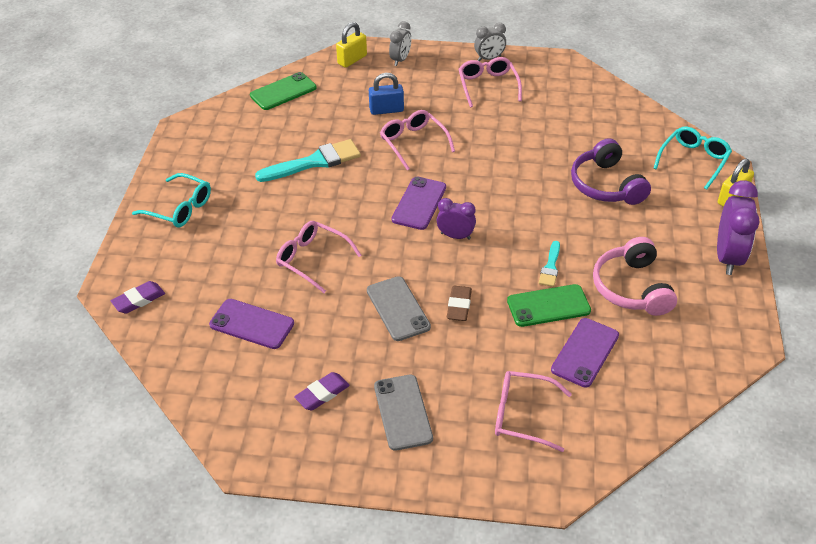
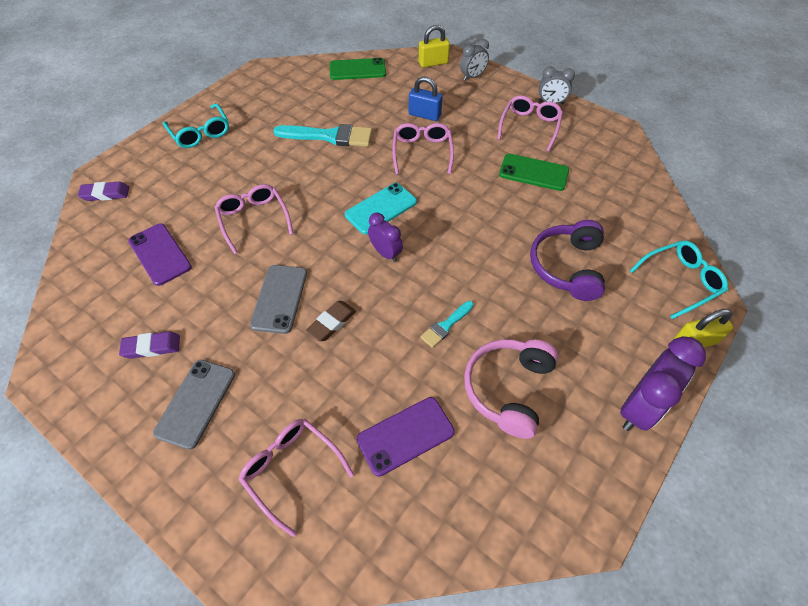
camera: 30 degrees right, 10 degrees up
purple phone [392,177,446,230] -> turquoise phone [345,183,417,234]
green phone [507,284,591,327] -> green phone moved to [499,154,569,191]

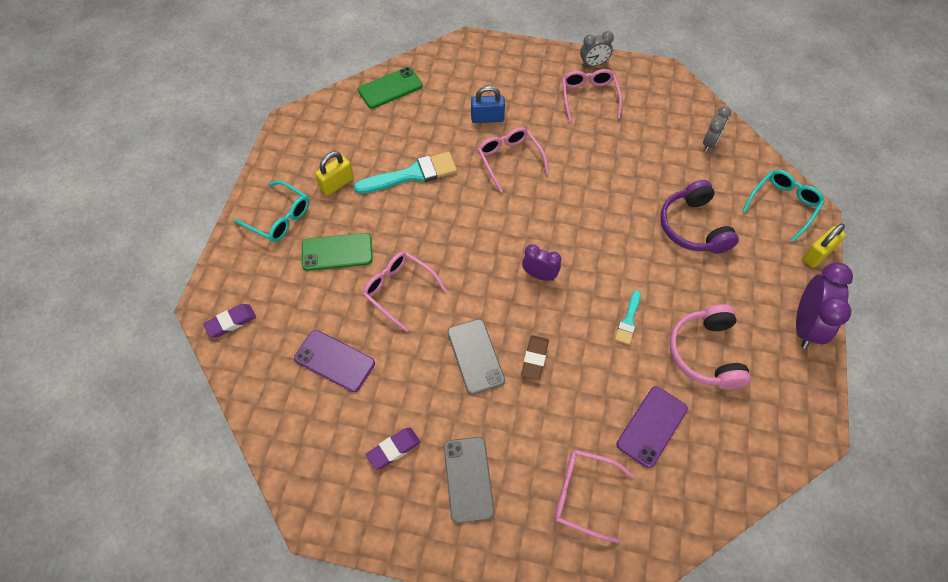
camera: 25 degrees left, 5 degrees up
turquoise phone [345,183,417,234] -> none
yellow padlock [419,25,450,68] -> yellow padlock moved to [315,151,354,196]
grey clock [460,39,489,81] -> grey clock moved to [703,106,731,152]
green phone [499,154,569,191] -> green phone moved to [302,233,373,271]

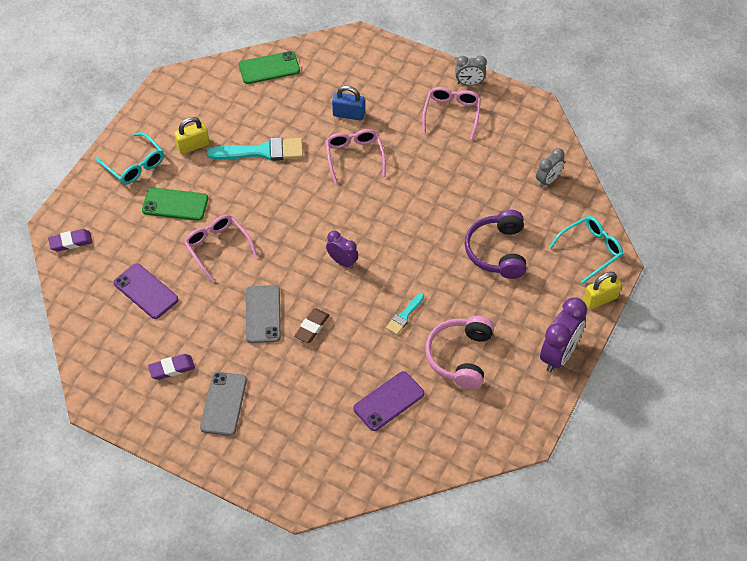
camera: 15 degrees right, 5 degrees down
pink glasses [554,450,634,543] -> none

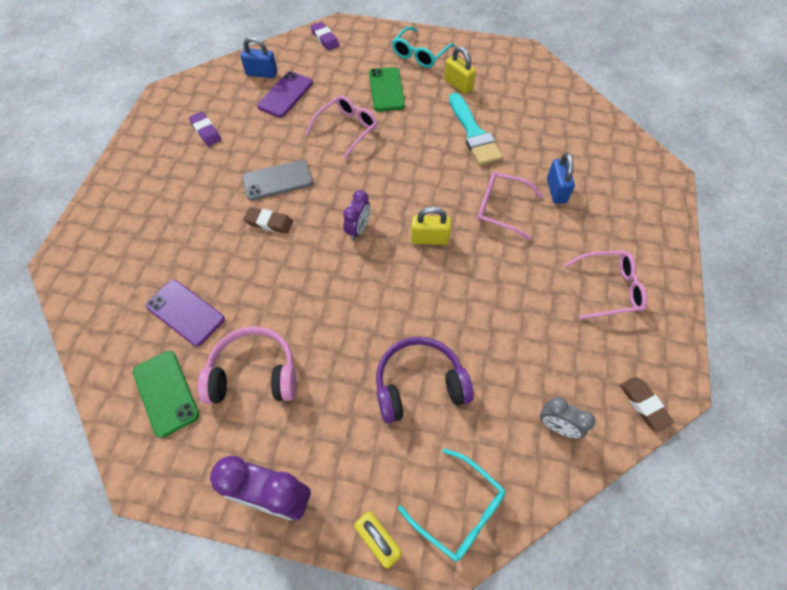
camera: 75 degrees right, 5 degrees up
grey phone [200,372,247,436] -> none
green phone [239,51,300,84] -> green phone moved to [133,351,199,438]
pink glasses [325,129,386,184] -> pink glasses turned 135 degrees counterclockwise [477,172,543,240]
turquoise brush [386,293,424,335] -> none
grey clock [455,56,487,85] -> none
none -> blue padlock [241,36,277,78]
none -> yellow padlock [411,207,451,245]
none -> brown eraser [620,377,674,431]

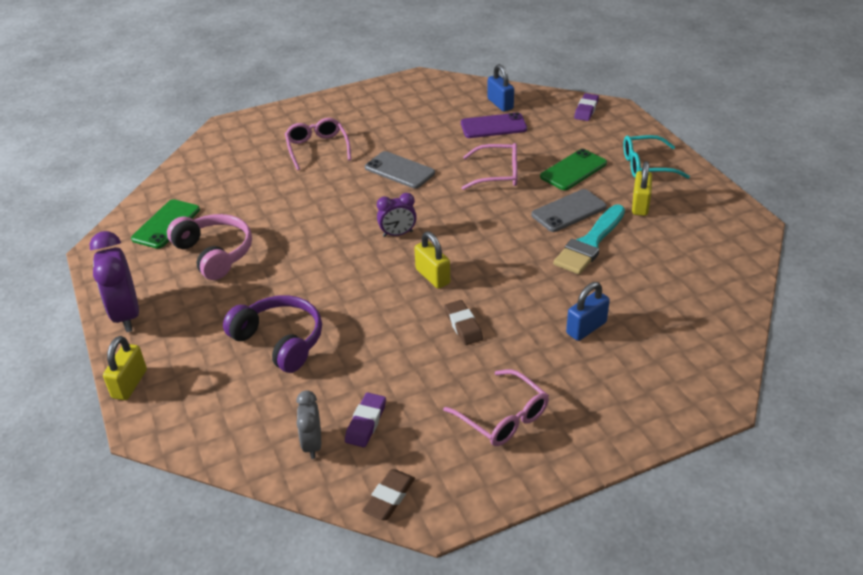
camera: 55 degrees right, 20 degrees down
purple phone [146,280,225,346] -> none
purple eraser [189,112,221,146] -> purple eraser moved to [345,392,386,447]
brown eraser [243,207,293,234] -> brown eraser moved to [444,300,483,345]
turquoise glasses [398,449,505,561] -> none
pink glasses [477,172,543,240] -> pink glasses moved to [285,118,351,170]
none -> grey phone [531,189,607,232]

